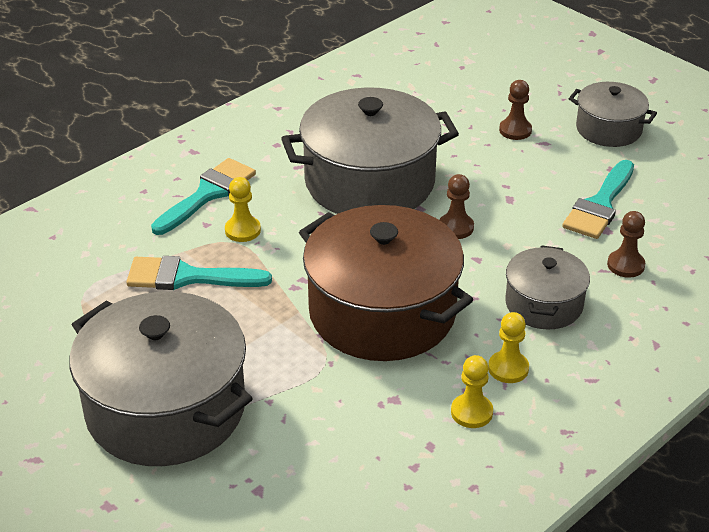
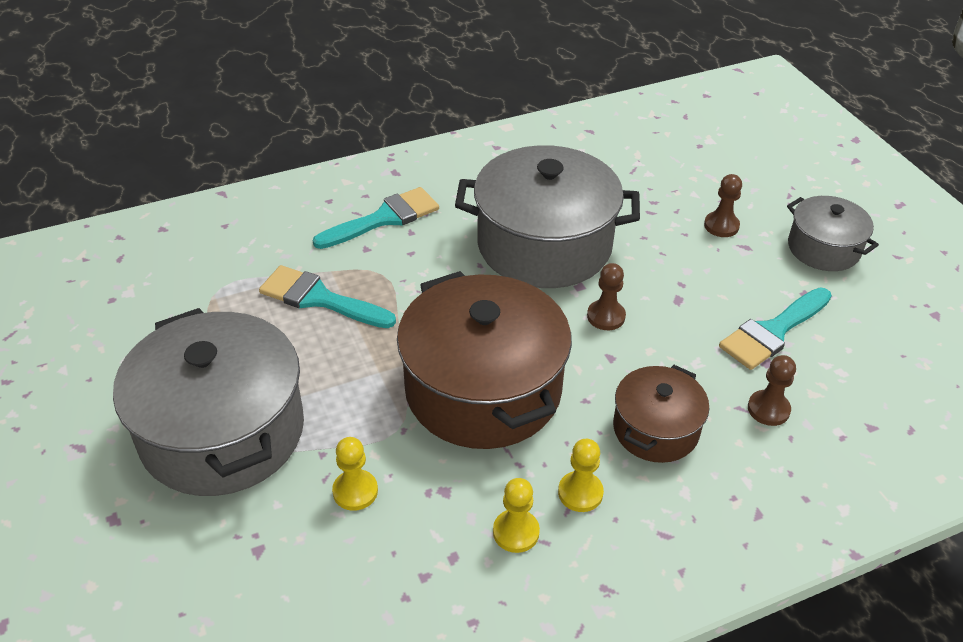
camera: 20 degrees right, 5 degrees up
yellow pawn [225,177,261,242] -> yellow pawn moved to [332,437,378,511]
grey pot [505,245,590,330] -> brown pot [613,365,709,463]

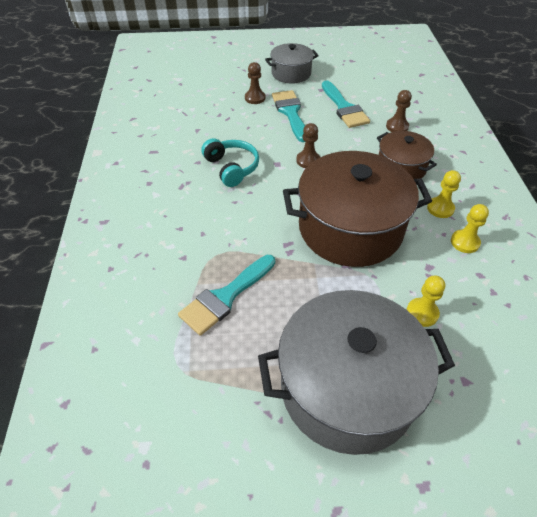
camera: 70 degrees left, 5 degrees up
turquoise brush [313,187,439,249] -> turquoise brush moved to [272,90,305,142]
grey pot [455,145,640,288] -> turquoise headphones [201,138,259,187]

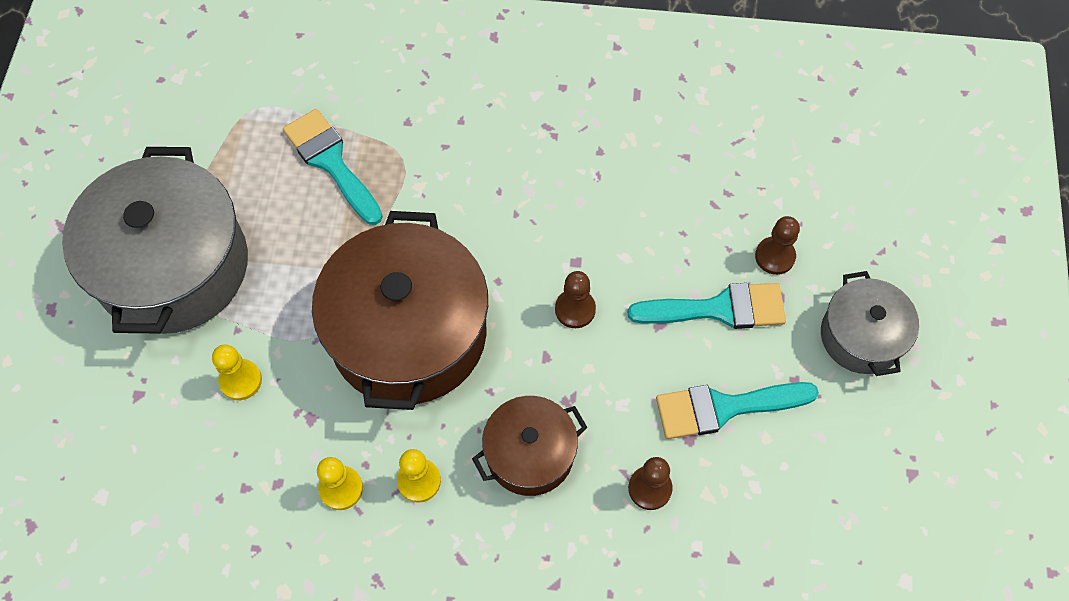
camera: 100 degrees right, 15 degrees up
turquoise headphones [201,138,259,187] -> none

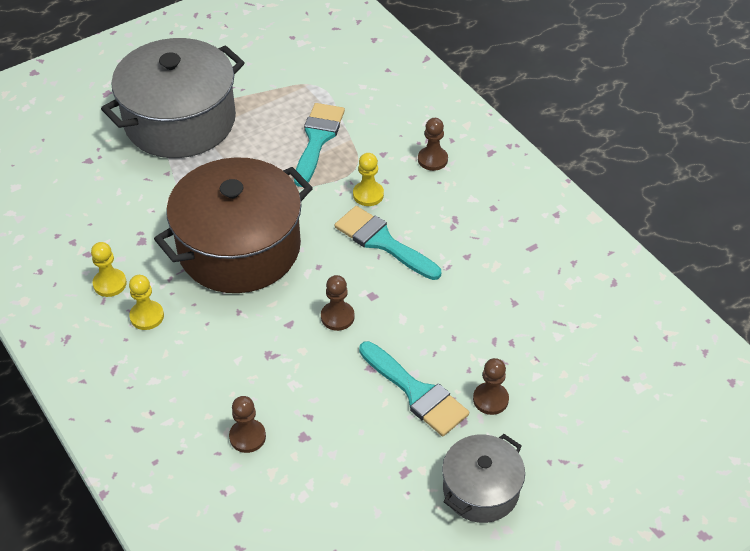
camera: 50 degrees right, 15 degrees down
yellow pawn [212,345,262,400] -> yellow pawn moved to [353,153,384,206]
brown pot [472,396,587,496] -> none
turquoise brush [656,382,819,439] -> turquoise brush moved to [334,206,441,280]
none -> brown pawn [418,118,448,171]

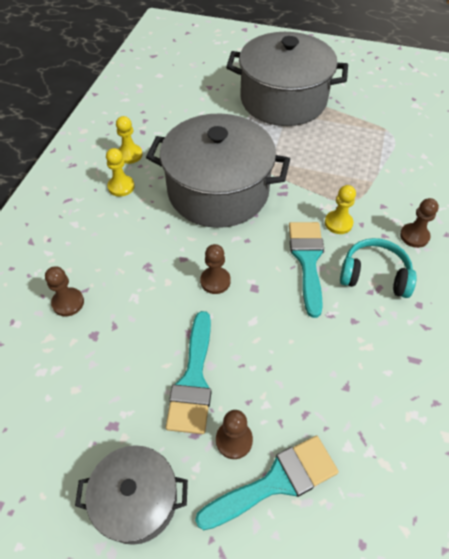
camera: 50 degrees right, 5 degrees up
brown pot [154,157,313,293] -> grey pot [146,113,290,228]
turquoise brush [294,103,345,187] -> turquoise brush moved to [195,436,339,530]
none -> turquoise headphones [340,238,417,298]

